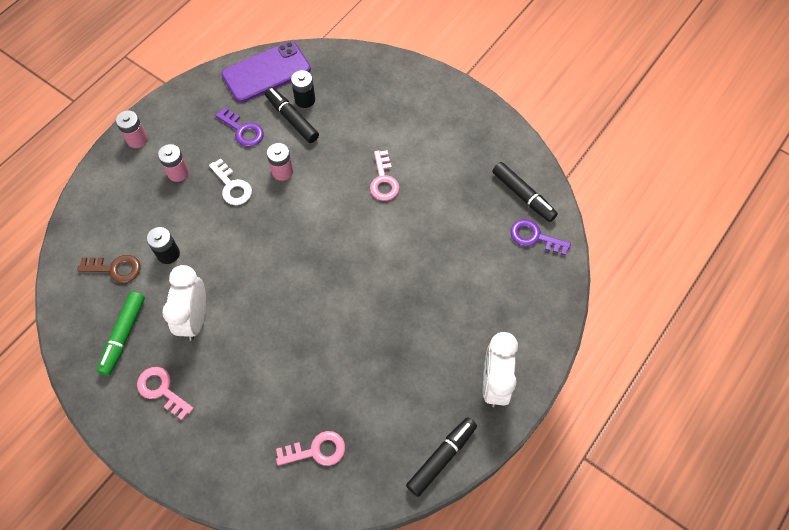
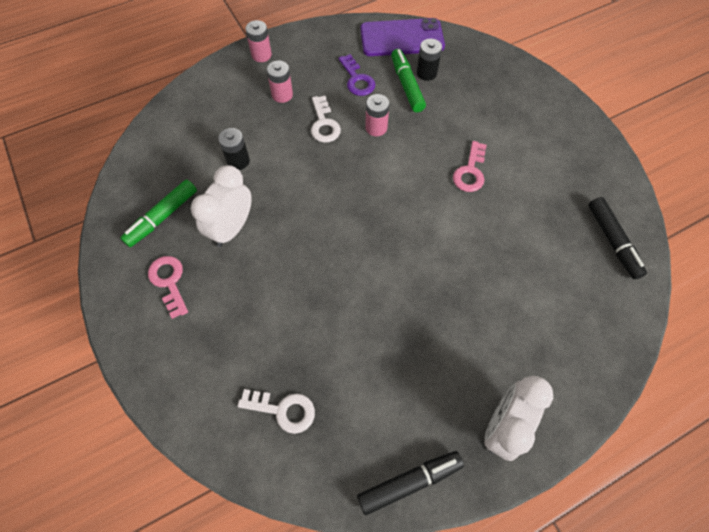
camera: 25 degrees right, 0 degrees up
brown key [77,255,140,283] -> none
black marker [265,87,319,143] -> green marker [391,49,426,112]
pink key [276,431,345,466] -> white key [238,389,315,434]
purple key [510,219,571,256] -> none

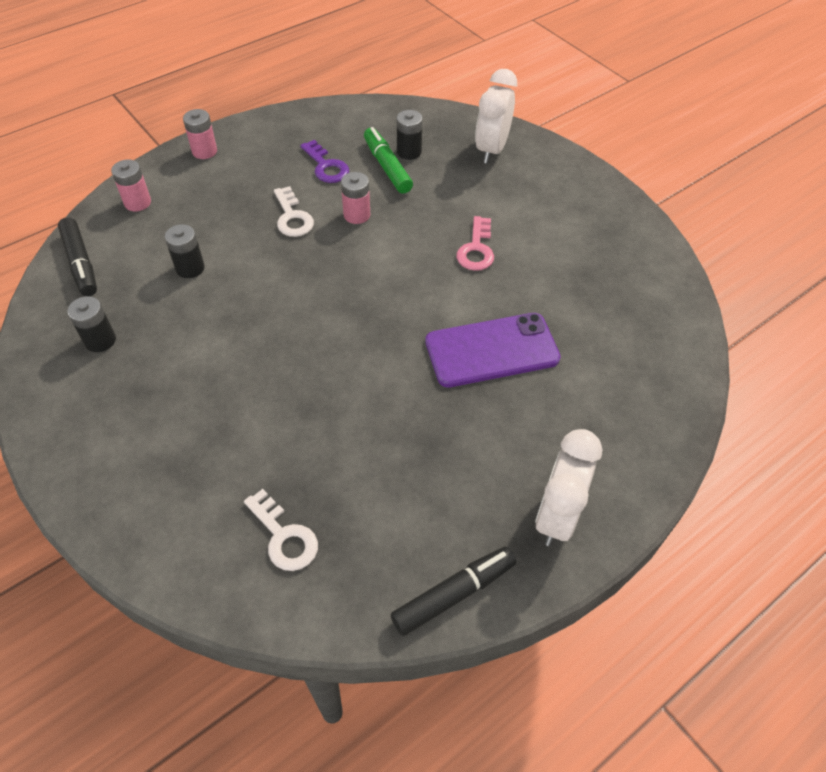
camera: 10 degrees left, 10 degrees down
green marker [120,179,197,247] -> black battery [68,296,116,352]
pink key [148,256,188,319] -> none
white clock [191,165,252,247] -> white clock moved to [475,69,517,164]
white key [238,389,315,434] -> white key turned 45 degrees clockwise [244,489,318,571]
pink battery [267,61,293,103] -> pink battery moved to [111,159,151,211]
purple phone [360,18,445,56] -> purple phone moved to [425,313,561,387]
black marker [588,197,647,279] -> black marker moved to [58,217,97,296]

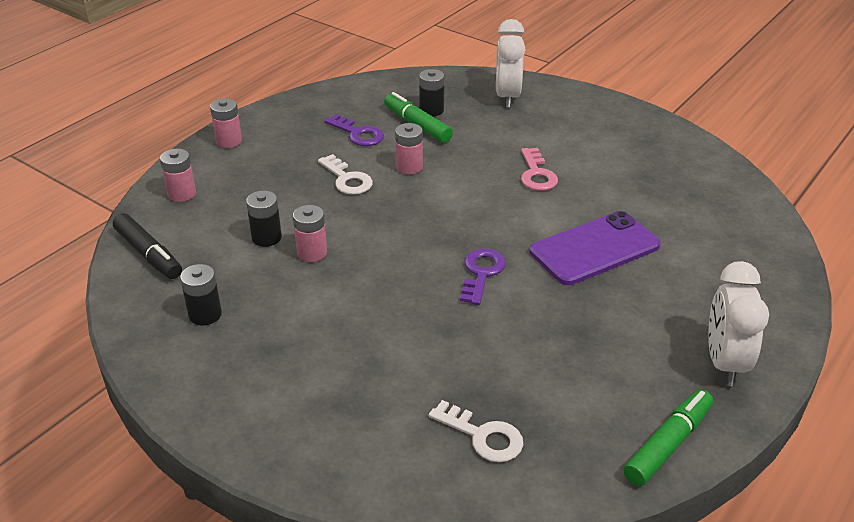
camera: 15 degrees left, 15 degrees down
black marker [391,546,516,636] -> green marker [624,390,713,486]
none -> pink battery [293,205,327,262]
none -> purple key [460,249,506,305]

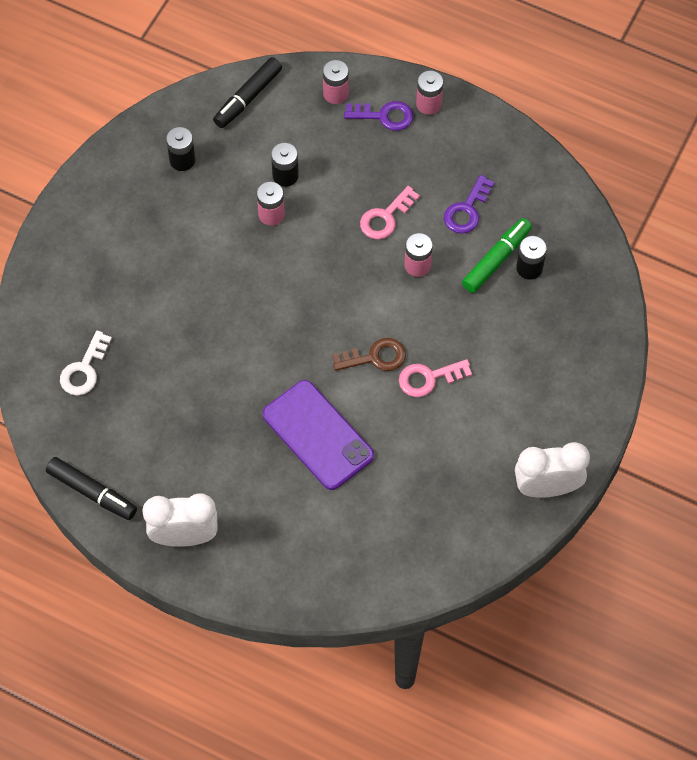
camera: 80 degrees right, 25 degrees up
white key [318,154,373,195] -> pink key [360,186,420,239]
purple key [460,249,506,305] -> purple key moved to [344,101,414,131]
white clock [496,19,526,108] -> white clock moved to [515,442,590,498]
green marker [624,390,713,486] -> black marker [46,457,137,520]
none -> brown key [333,338,406,371]

